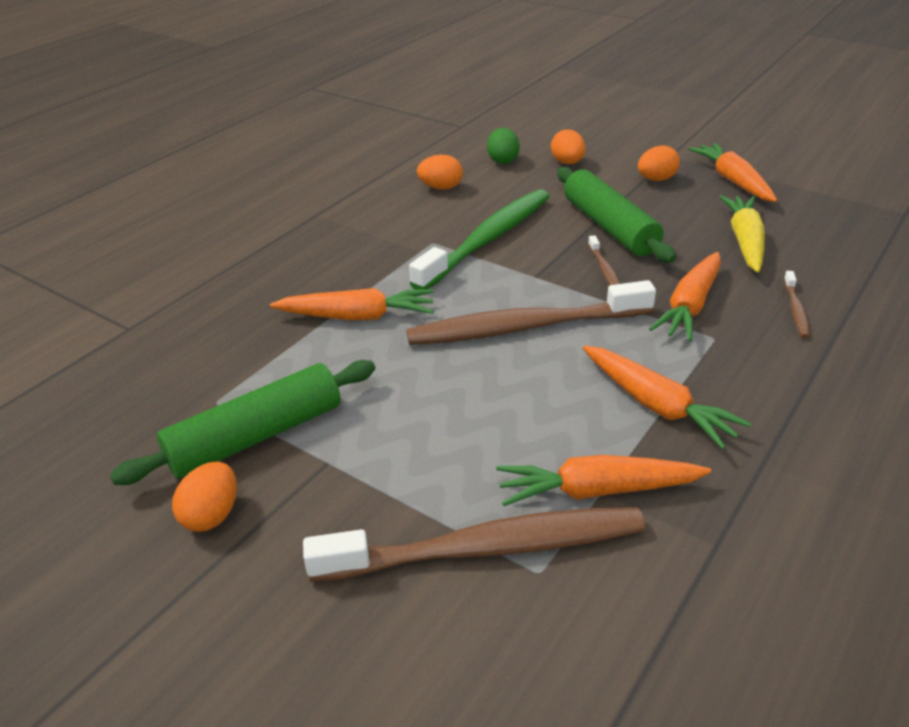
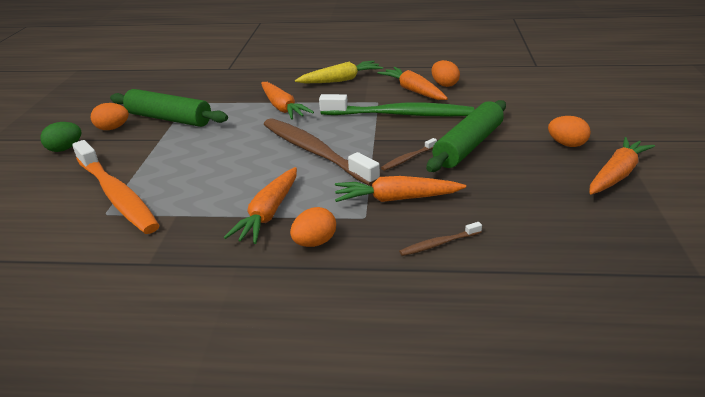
camera: 60 degrees right, 5 degrees down
brown toothbrush [303,507,646,582] -> orange toothbrush [72,140,160,234]
green egg [487,128,520,164] -> green egg moved to [40,122,81,152]
orange carrot [496,455,711,506] -> orange carrot moved to [377,67,448,100]
orange egg [551,129,585,164] -> orange egg moved to [290,207,336,247]
yellow carrot [719,195,765,273] -> yellow carrot moved to [295,61,383,83]

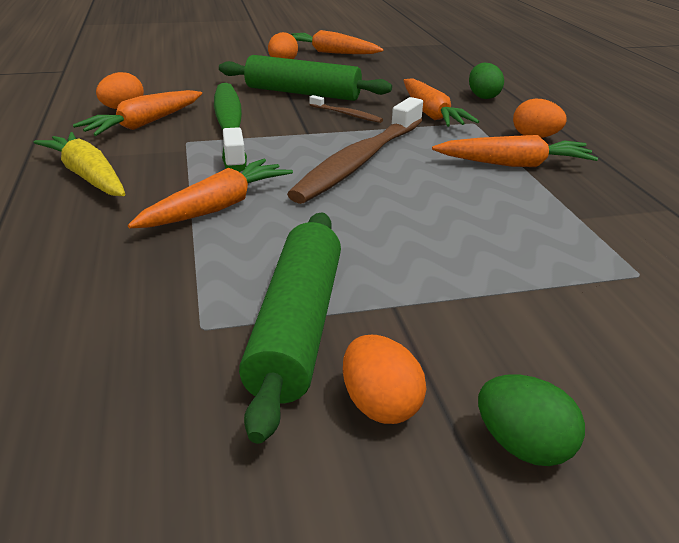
camera: 110 degrees left, 0 degrees up
orange toothbrush [72,140,160,234] -> none
brown toothbrush [399,222,482,256] -> green egg [469,63,504,99]

